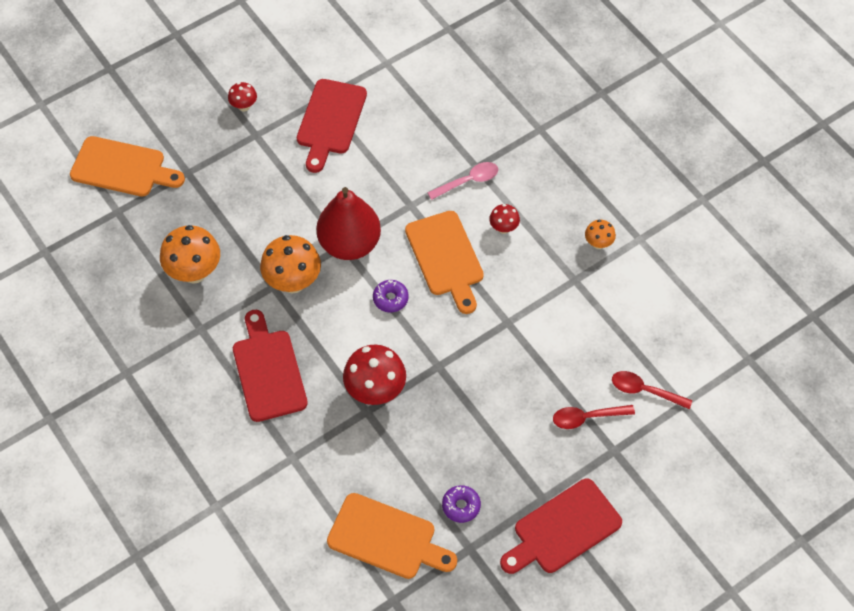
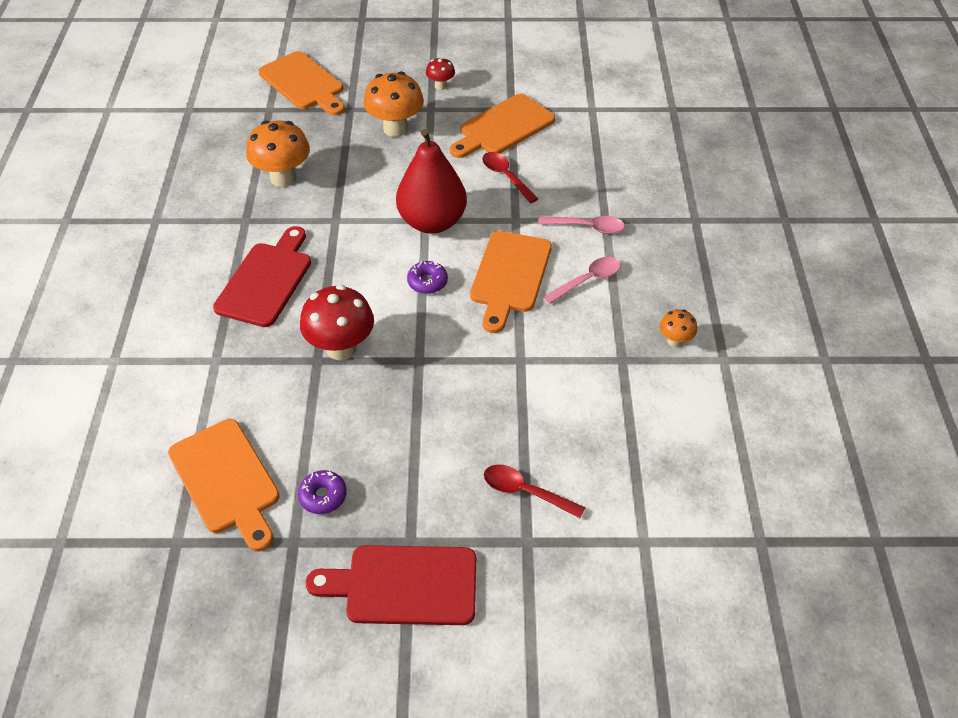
camera: 35 degrees right, 10 degrees down
orange mushroom [260,235,321,293] -> orange mushroom moved to [364,71,424,137]
red cutting board [297,79,367,173] -> orange cutting board [450,94,555,158]
red mushroom [489,204,520,234] -> pink spoon [544,257,621,304]
red spoon [612,371,692,409] -> red spoon moved to [482,152,538,203]

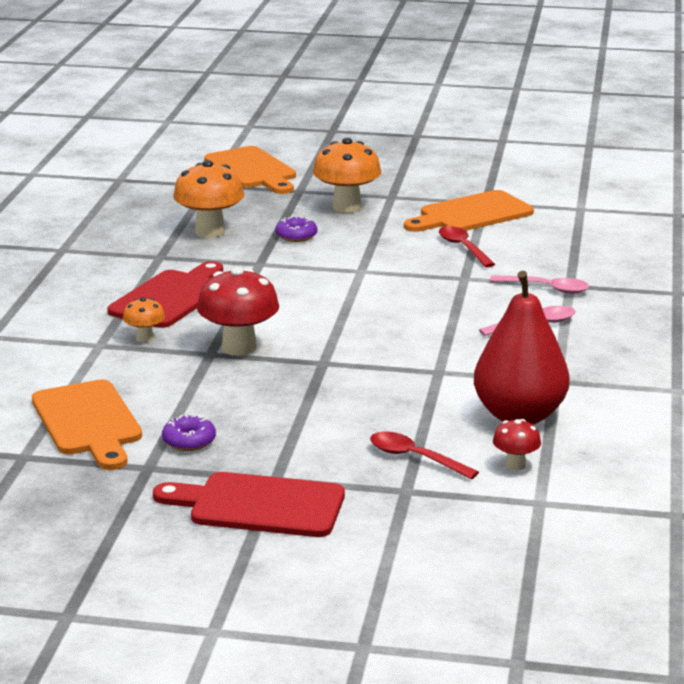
camera: 10 degrees right, 25 degrees down
red pear [396,129,467,234] -> red pear moved to [474,271,569,424]
purple donut [407,261,448,294] -> purple donut moved to [275,216,317,242]
red mushroom [426,57,455,90] -> red mushroom moved to [493,419,541,470]
orange cutting board [470,231,552,333] -> none
orange mushroom [659,309,697,347] -> orange mushroom moved to [123,297,165,342]

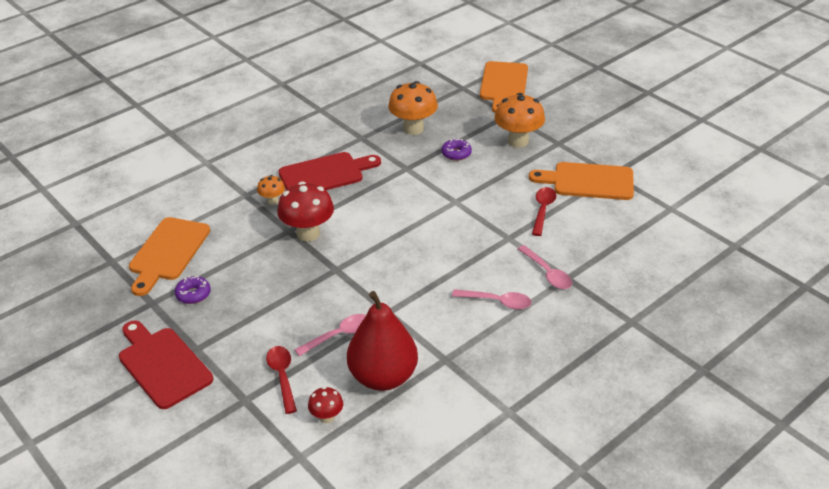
camera: 40 degrees right, 15 degrees up
none -> pink spoon [295,314,366,356]

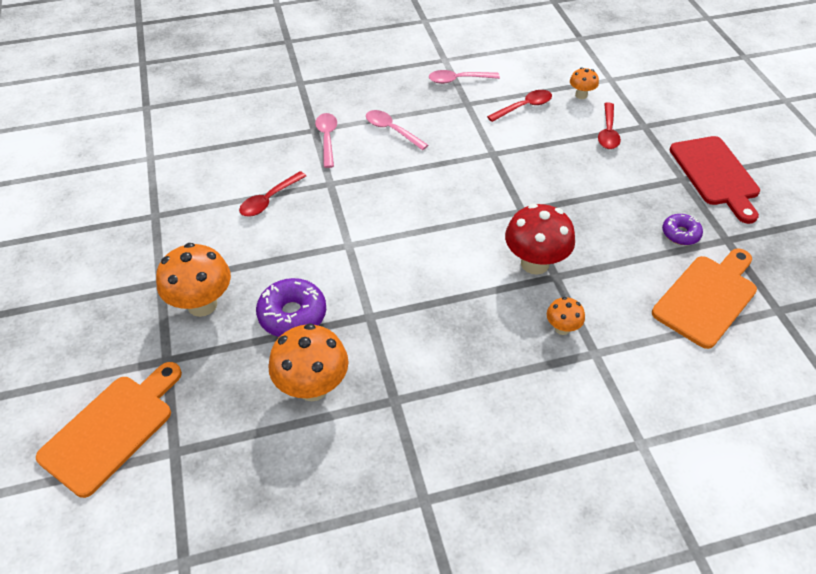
camera: 155 degrees left, 10 degrees up
red cutting board [279,152,381,190] -> none
pink spoon [295,314,366,356] -> pink spoon moved to [429,70,500,84]
red mushroom [308,387,343,423] -> orange mushroom [570,67,599,99]
red pear [347,291,418,391] -> red spoon [487,90,552,122]
purple donut [442,138,472,161] -> purple donut [256,278,326,337], size x1.63
orange cutting board [529,162,634,200] -> none

